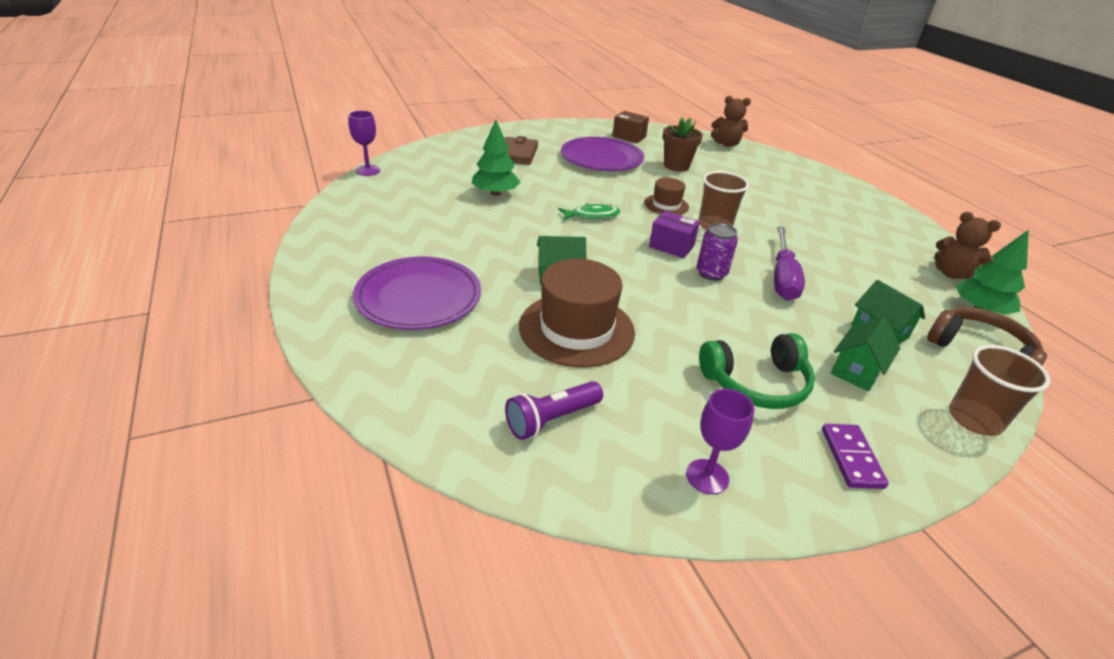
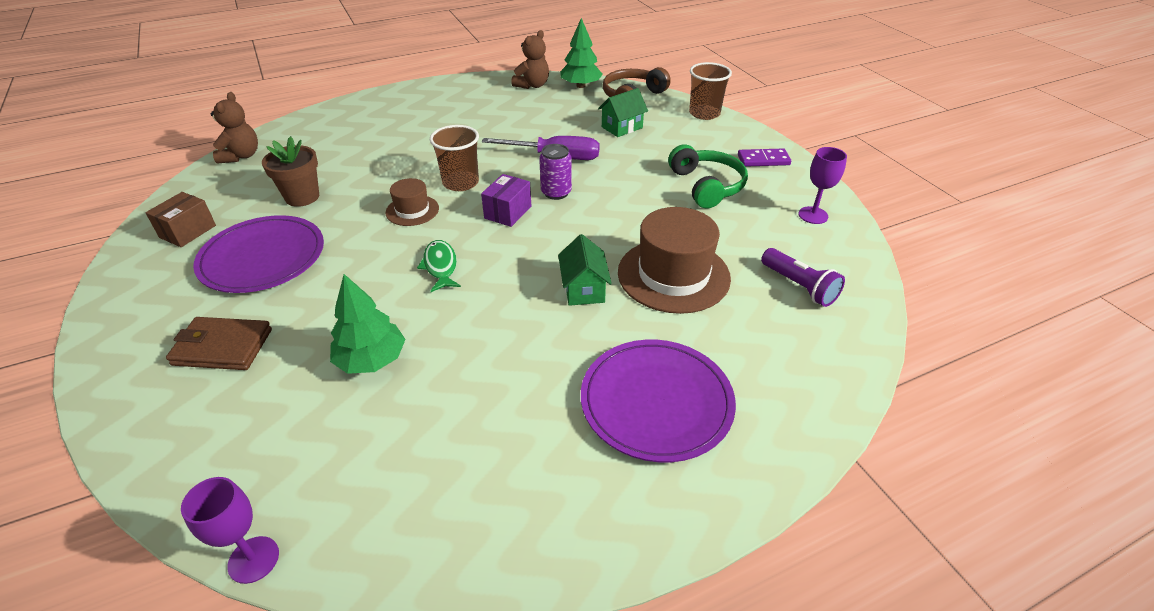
camera: 90 degrees left, 5 degrees up
green house [831,317,900,391] -> none

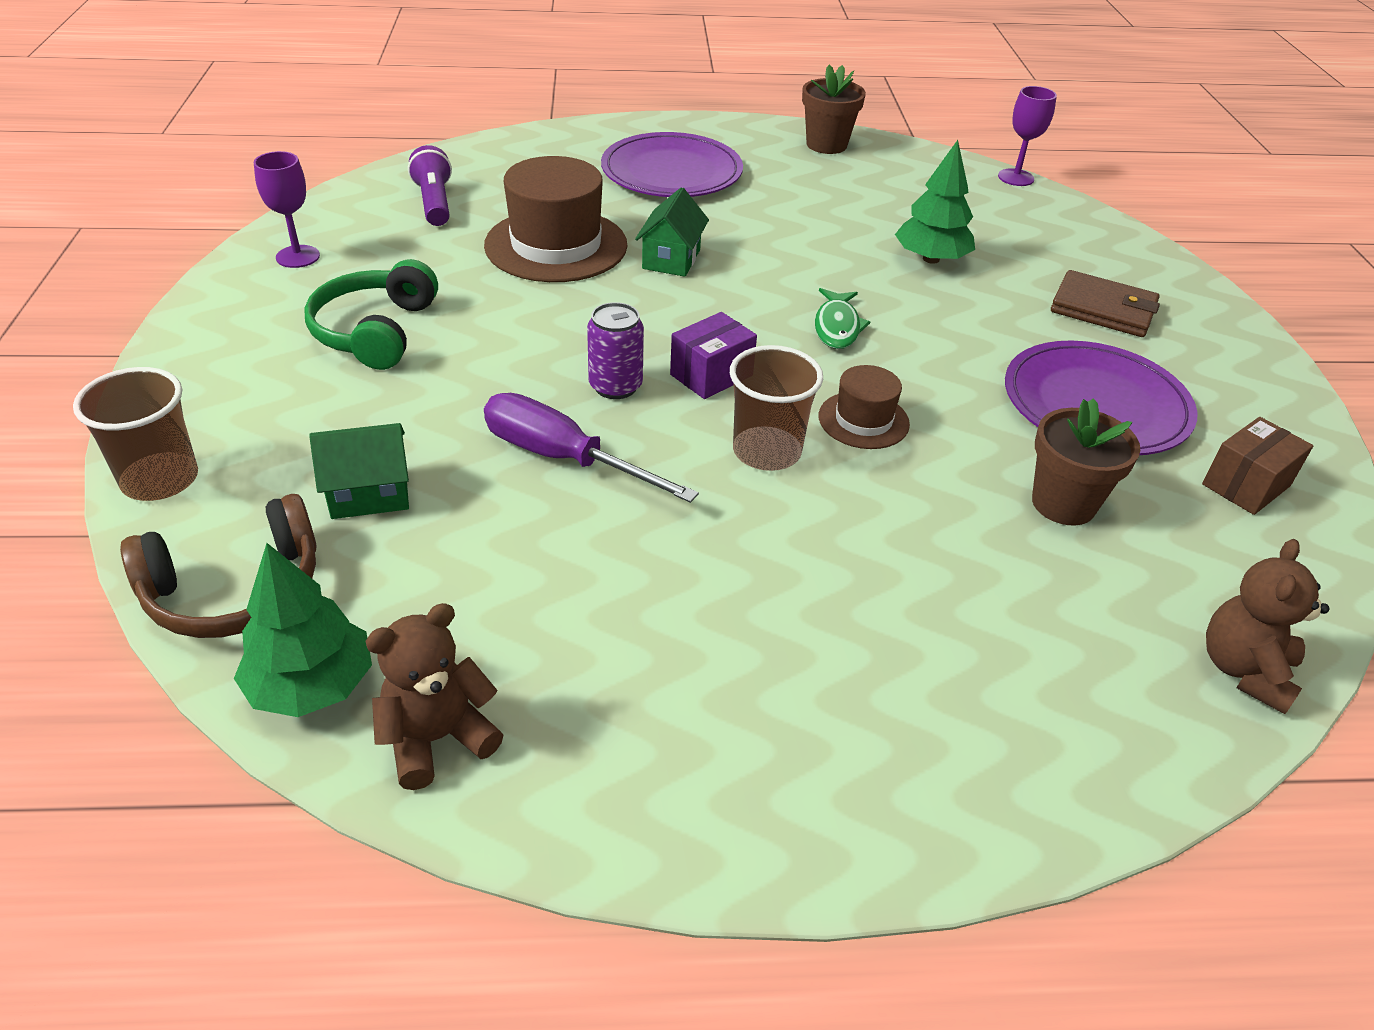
camera: 160 degrees left, 0 degrees up
purple domino [738,148,791,167] -> none
none -> brown flower pot [802,65,866,154]

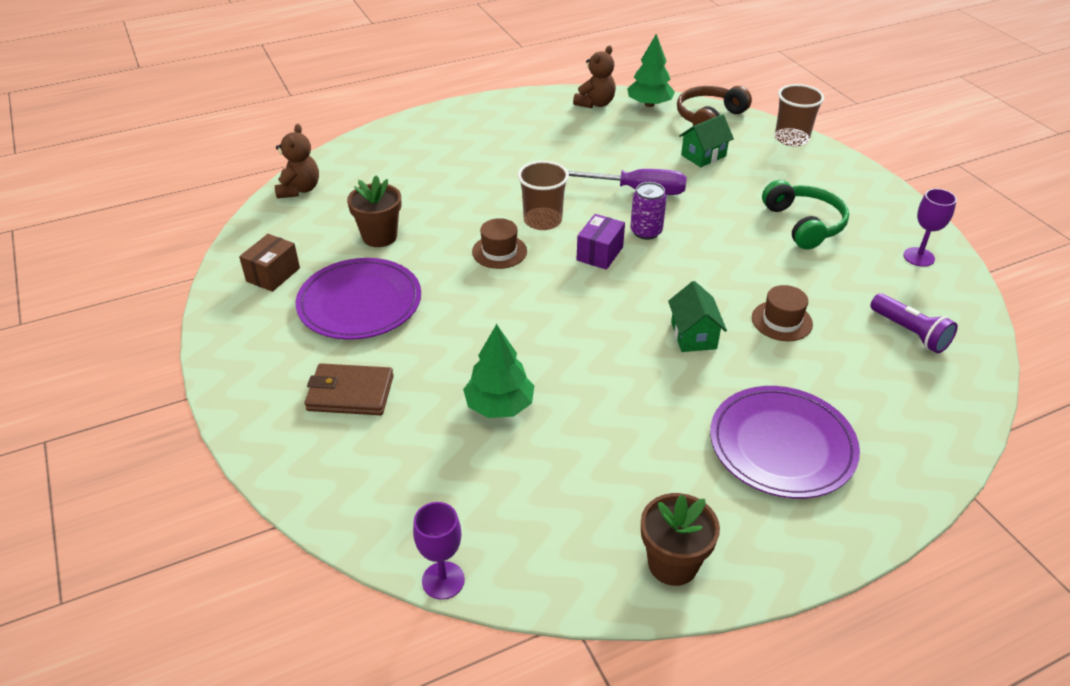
camera: 160 degrees right, 0 degrees up
brown hat [484,156,627,282] -> brown hat [752,285,813,341], size x0.53
green fish [815,288,870,349] -> none

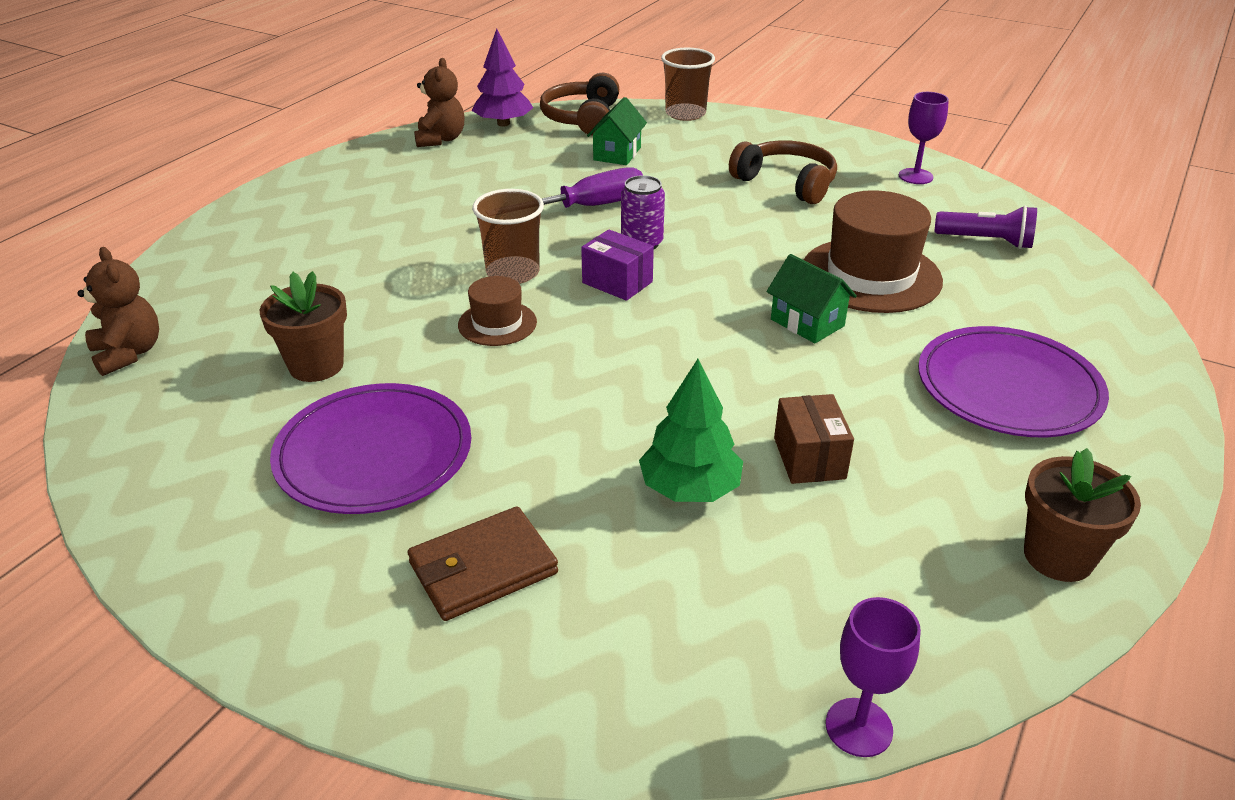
camera: 35 degrees left, 5 degrees down
brown box [239,234,300,292] -> brown box moved to [774,394,854,484]
purple box [576,214,625,270] -> purple box turned 45 degrees counterclockwise [581,229,654,301]
green tree [627,34,675,107] -> purple tree [472,29,533,126]
brown hat [752,285,813,341] -> brown hat [804,190,943,313], size x1.89
green headphones [762,180,849,250] -> brown headphones [729,140,837,204]

